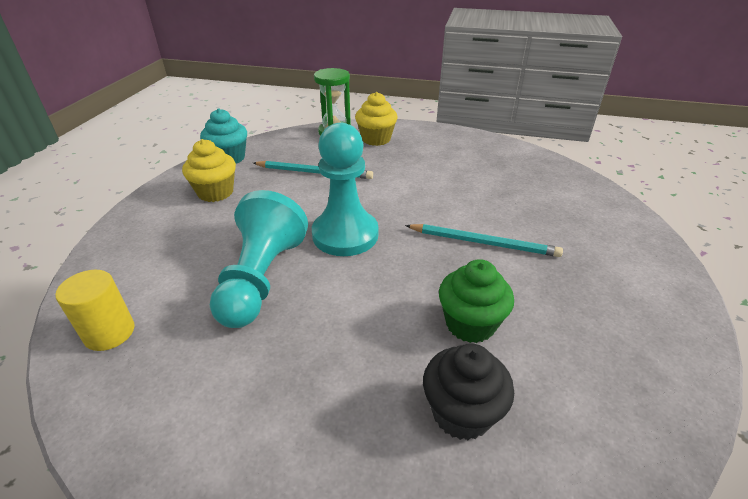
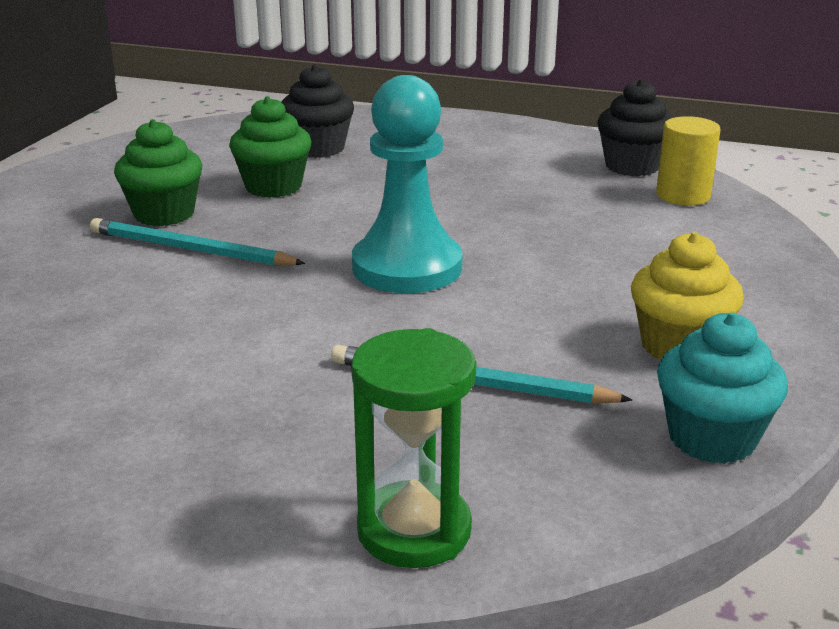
camera: 175 degrees left, 10 degrees down
turquoise pawn [210,190,308,328] -> none
yellow cupcake [355,92,398,146] -> none
none -> green cupcake [114,119,203,226]
none -> black cupcake [597,79,673,176]

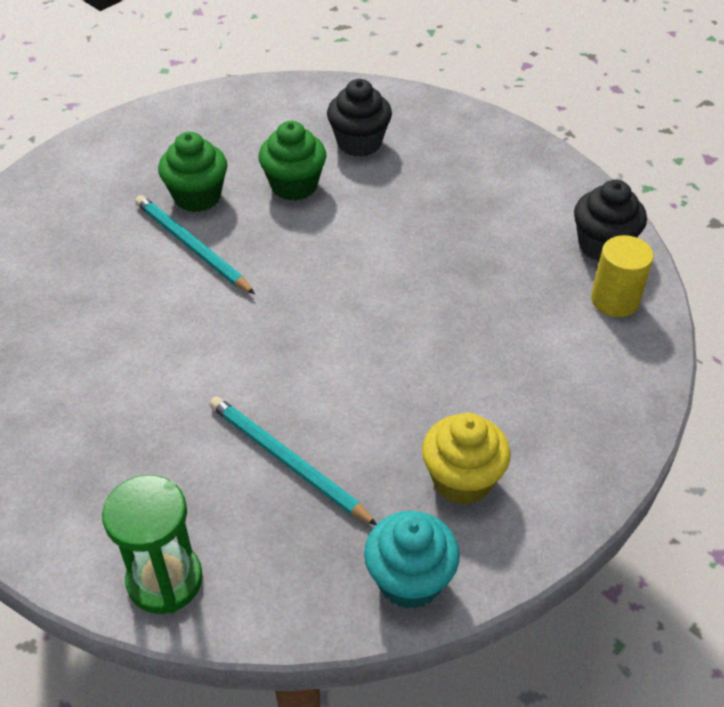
camera: 25 degrees right, 20 degrees up
turquoise pawn [352,75,463,293] -> none

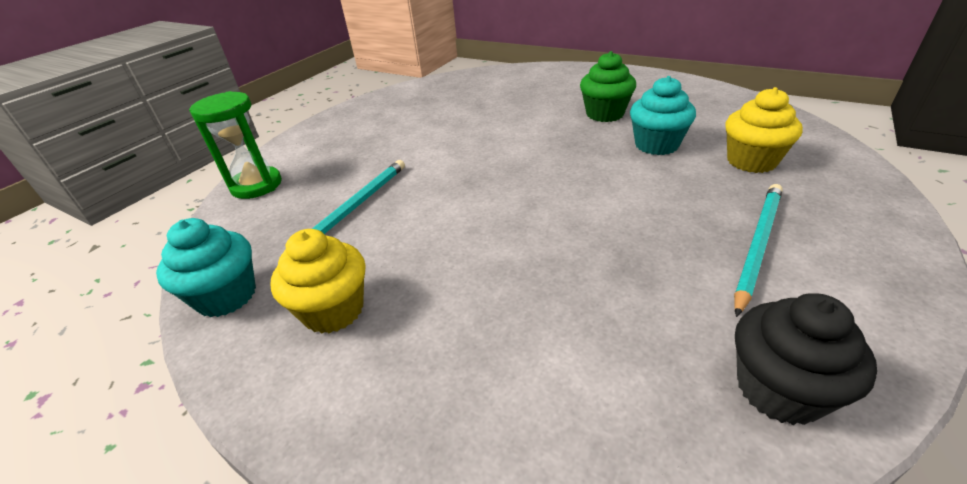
camera: 80 degrees right, 10 degrees down
turquoise pencil [135,195,255,294] -> turquoise pencil moved to [734,184,783,317]
green cupcake [258,121,326,201] -> turquoise cupcake [630,76,696,155]
black cupcake [327,79,392,157] -> yellow cupcake [726,87,803,173]
yellow cylinder [591,235,654,317] -> none

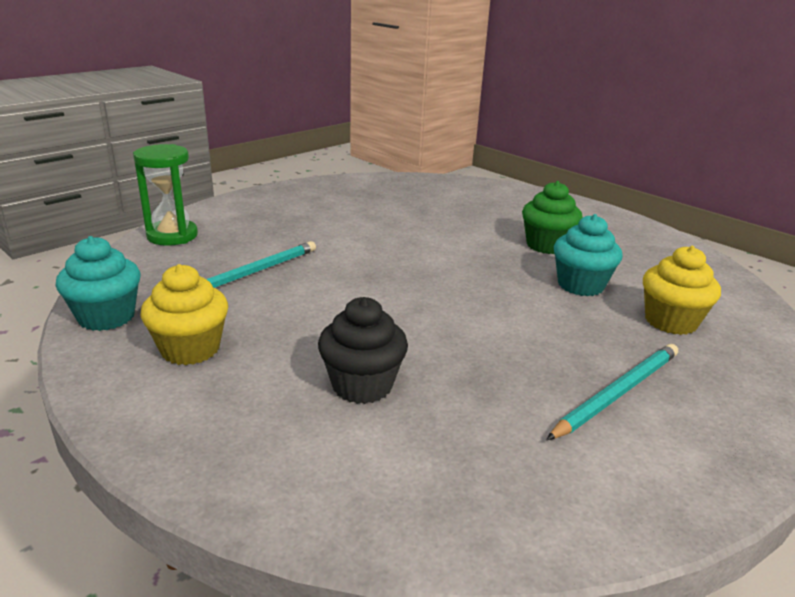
camera: 10 degrees right, 10 degrees down
black cupcake [735,293,877,425] -> black cupcake moved to [318,297,408,404]

